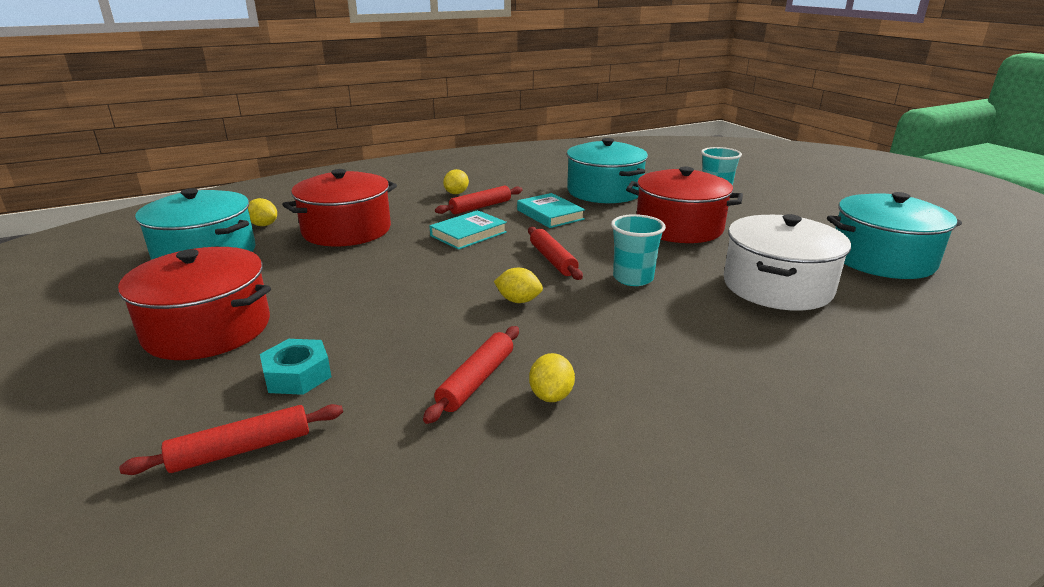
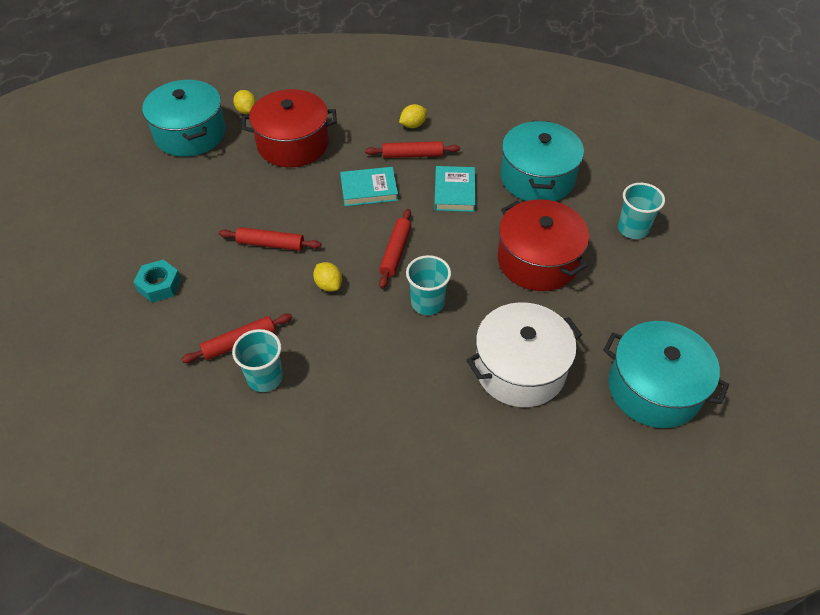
camera: 35 degrees right, 25 degrees up
red pot [118,247,271,360] -> none
red rolling pin [119,404,343,475] -> red rolling pin moved to [219,227,321,251]
yellow lemon [529,353,575,402] -> turquoise cup [232,329,283,392]

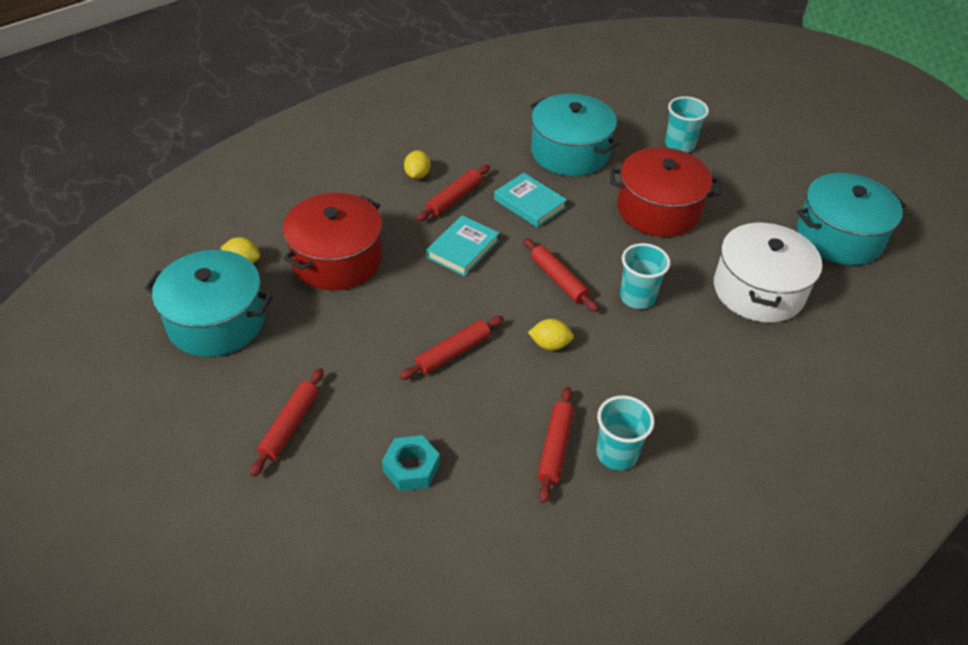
camera: 50 degrees left, 5 degrees down
none -> red rolling pin [250,368,324,477]

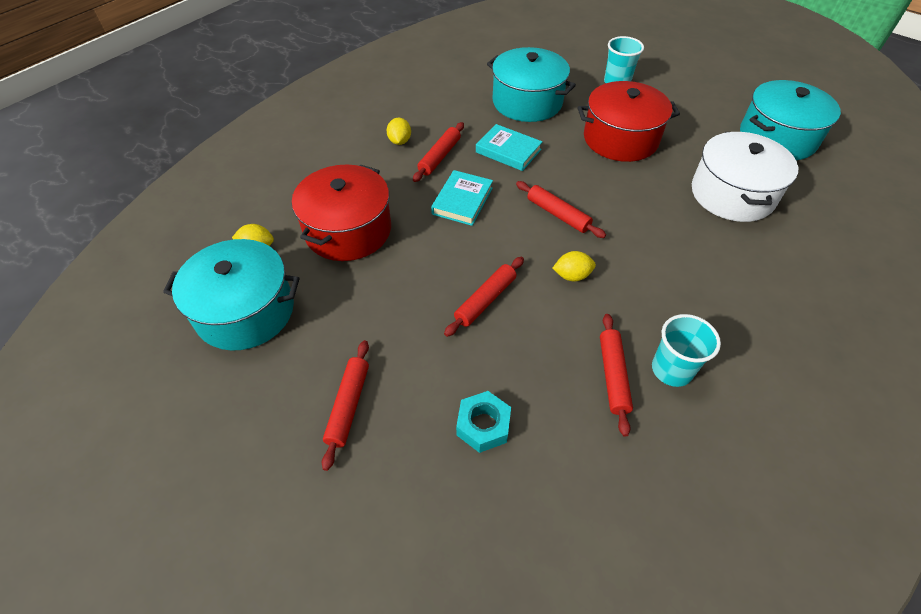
camera: 10 degrees left, 5 degrees up
turquoise cup [620,243,670,309] -> none

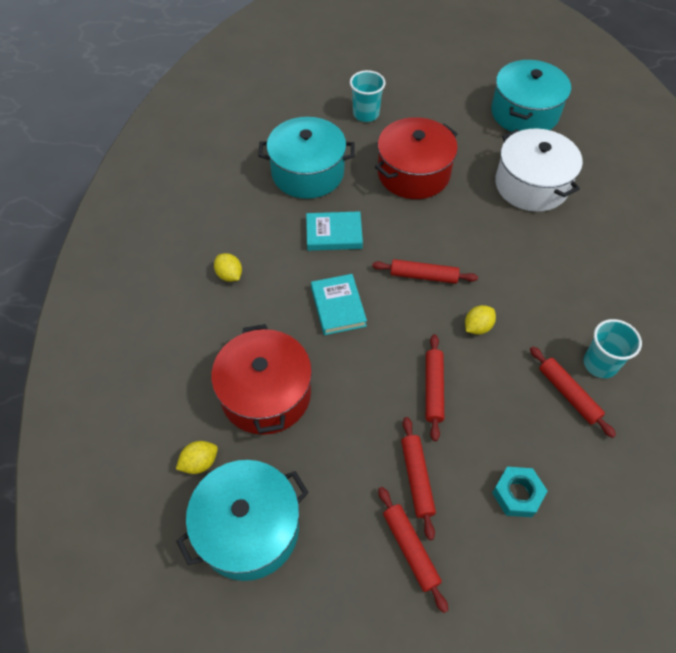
camera: 35 degrees left, 5 degrees up
red rolling pin [413,122,464,182] -> red rolling pin moved to [401,417,436,540]

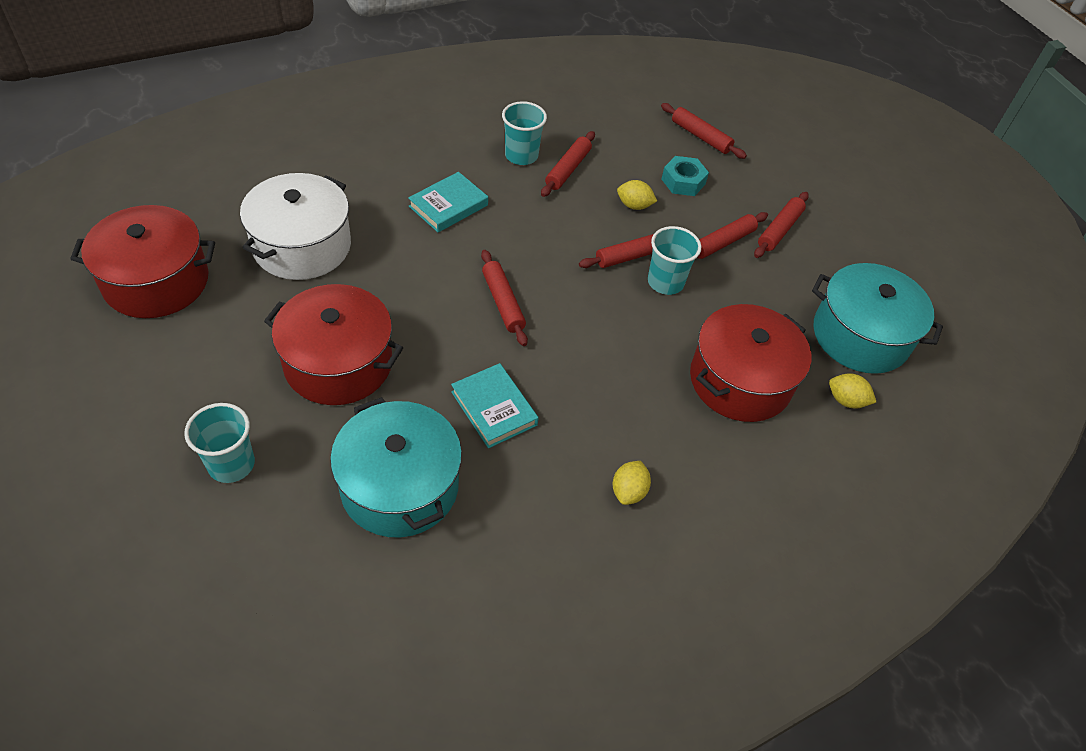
camera: 125 degrees left, 5 degrees down
turquoise book [311,274,367,335] -> turquoise book moved to [408,172,488,232]
yellow lemon [465,305,496,335] -> yellow lemon moved to [617,180,657,210]
turquoise pot [491,60,571,132] -> red pot [71,205,215,318]
none -> turquoise cup [648,226,701,295]
none -> red rolling pin [661,103,747,159]

